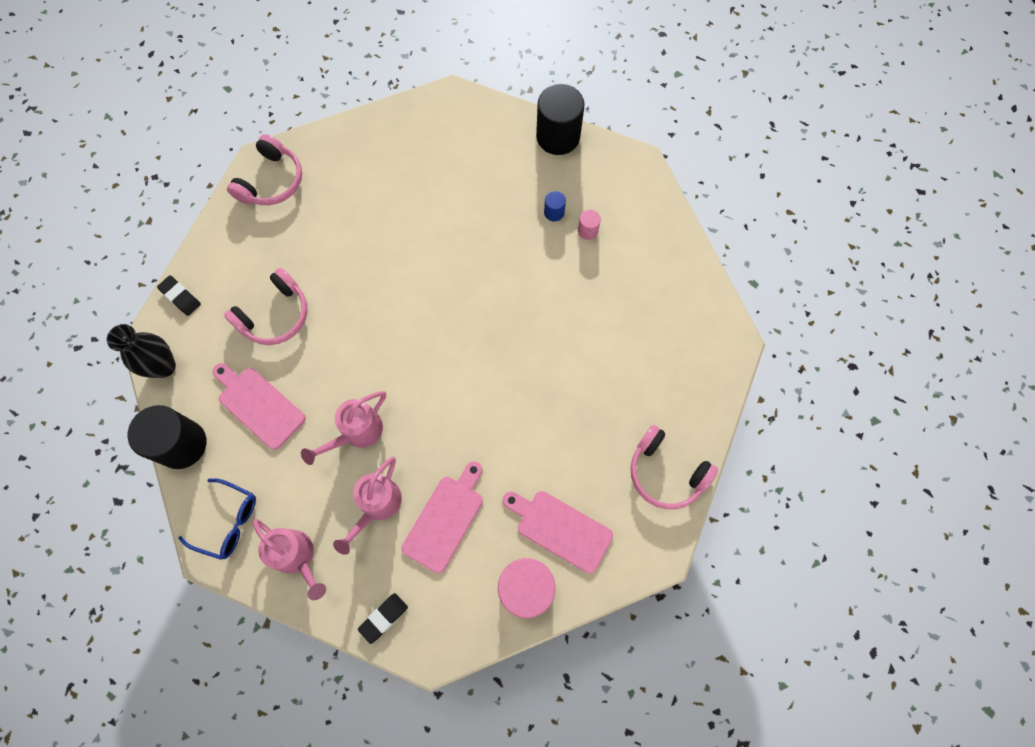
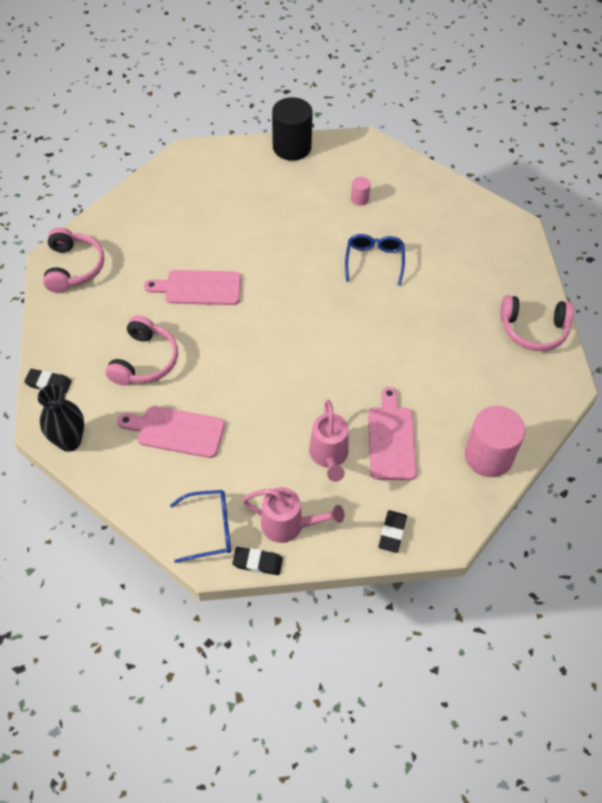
camera: 30 degrees left, 15 degrees down
black cylinder [128,405,206,469] -> none
pink watering can [301,391,386,465] -> none
pink cutting board [503,491,613,574] -> pink cutting board moved to [144,270,241,305]
blue cylinder [544,191,566,222] -> none
none -> black eraser [232,547,283,575]
none -> blue glasses [345,234,405,286]

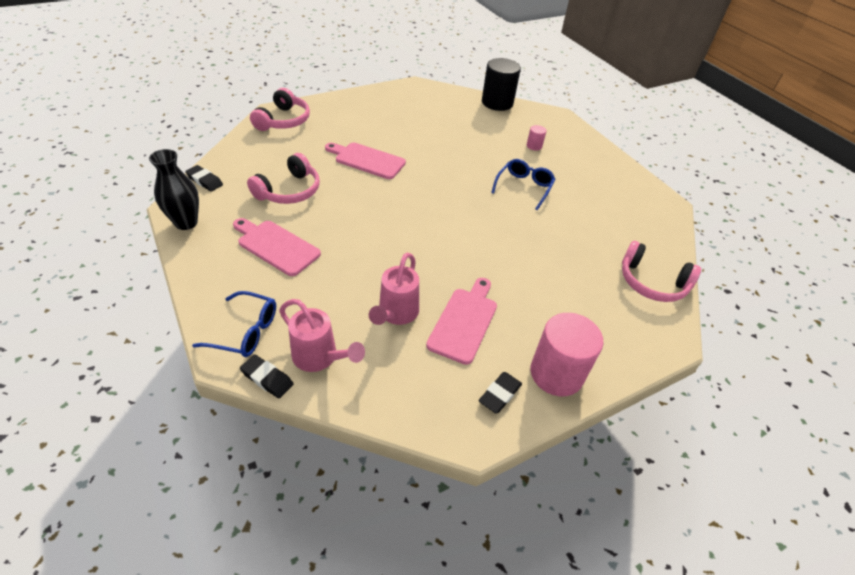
camera: 20 degrees right, 10 degrees down
black eraser [378,510,407,553] -> black eraser moved to [479,372,522,413]

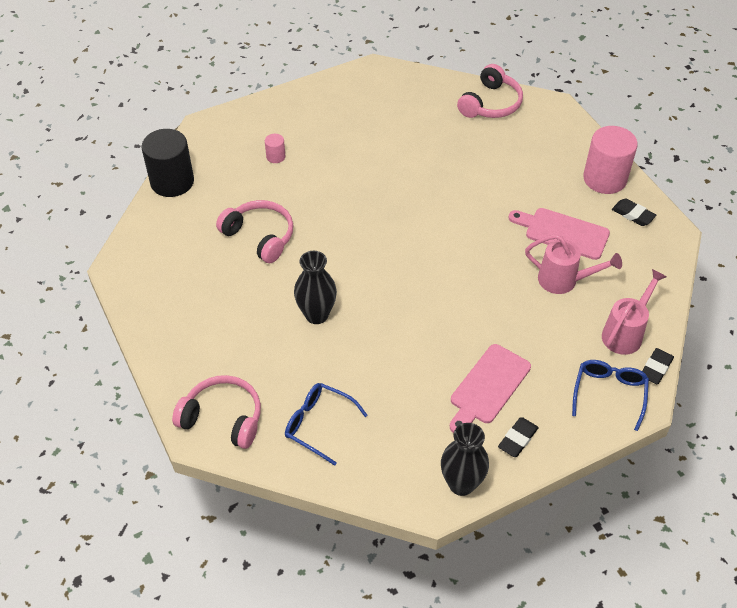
camera: 85 degrees left, 5 degrees up
black eraser [185,165,223,192] -> black eraser moved to [498,417,539,457]
pink headphones [247,153,320,204] -> pink headphones moved to [216,200,293,263]
pink cutting board [325,143,406,179] -> black vase [294,251,337,324]
blue glasses [491,159,556,210] -> blue glasses moved to [285,383,368,466]

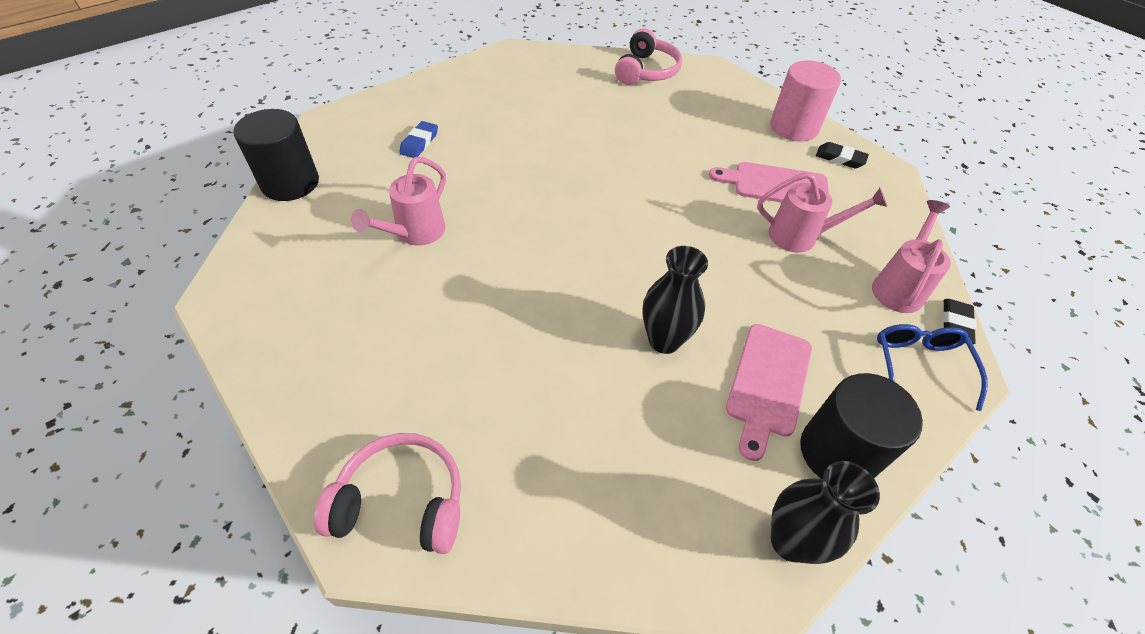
camera: 15 degrees left, 0 degrees up
pink headphones [216,200,293,263] -> pink watering can [351,157,446,245]
pink cylinder [265,134,286,163] -> blue eraser [399,121,438,158]
blue glasses [285,383,368,466] -> none
black vase [294,251,337,324] -> black vase moved to [643,246,708,354]
black eraser [498,417,539,457] -> black cylinder [800,373,923,479]

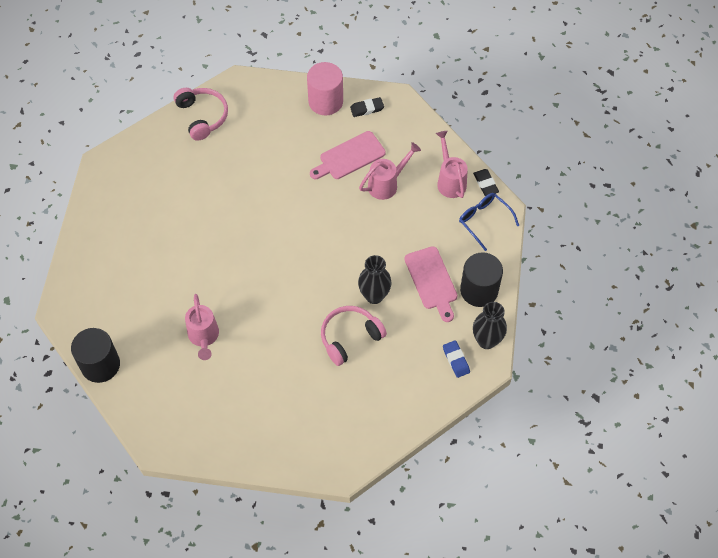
camera: 40 degrees left, 10 degrees up
pink headphones [314,433,461,554] -> pink headphones moved to [321,306,387,366]
blue eraser [399,121,438,158] -> blue eraser moved to [443,340,470,378]

